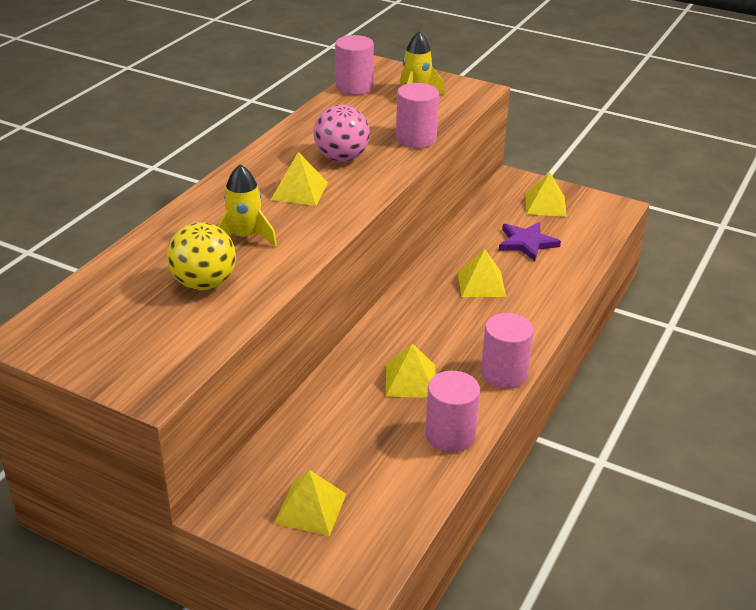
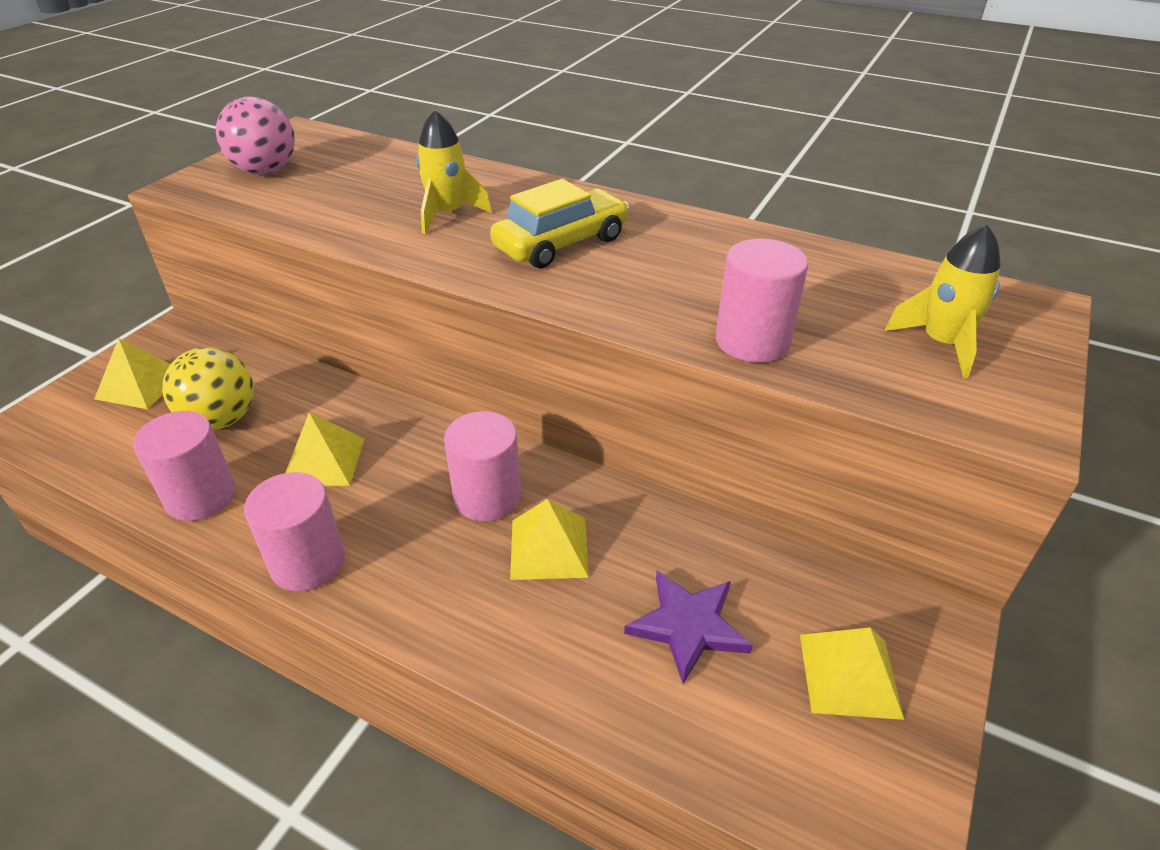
camera: 90 degrees right, 5 degrees up
yellow ball [167,222,236,290] -> yellow ball moved to [162,347,254,430]
yellow pyramid [271,152,328,206] -> yellow car [490,179,629,269]
pink ball [314,105,370,162] -> pink ball moved to [216,96,295,174]
pink cylinder [335,35,374,95] -> pink cylinder moved to [444,411,521,522]

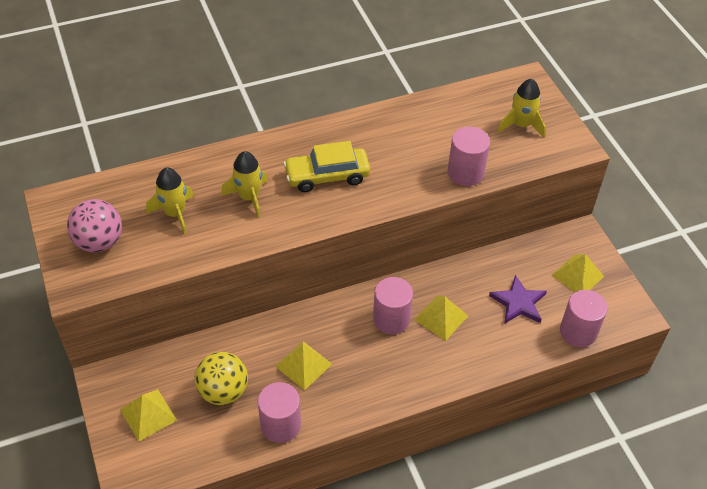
camera: 50 degrees left, 10 degrees up
pink cylinder [244,472,345,592] -> pink cylinder moved to [560,290,608,347]
yellow car [490,179,629,269] -> yellow car turned 105 degrees counterclockwise [283,141,370,192]
none -> yellow rocket [146,167,194,234]

